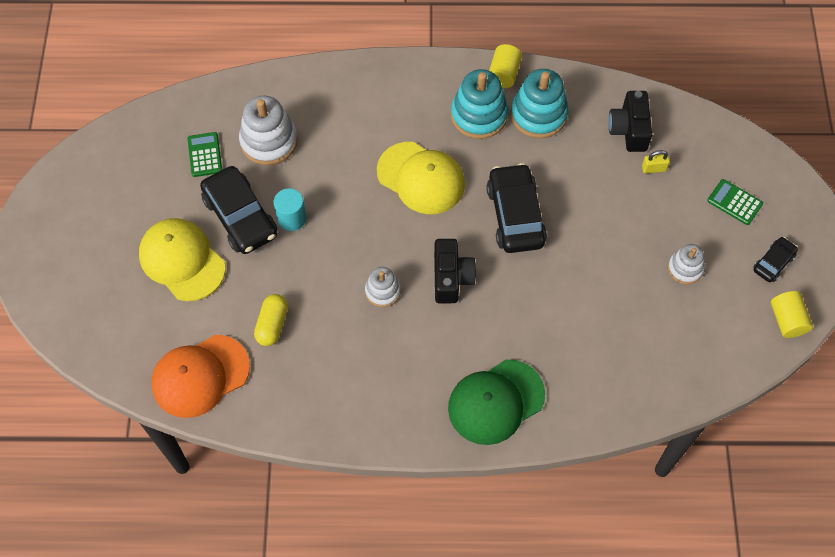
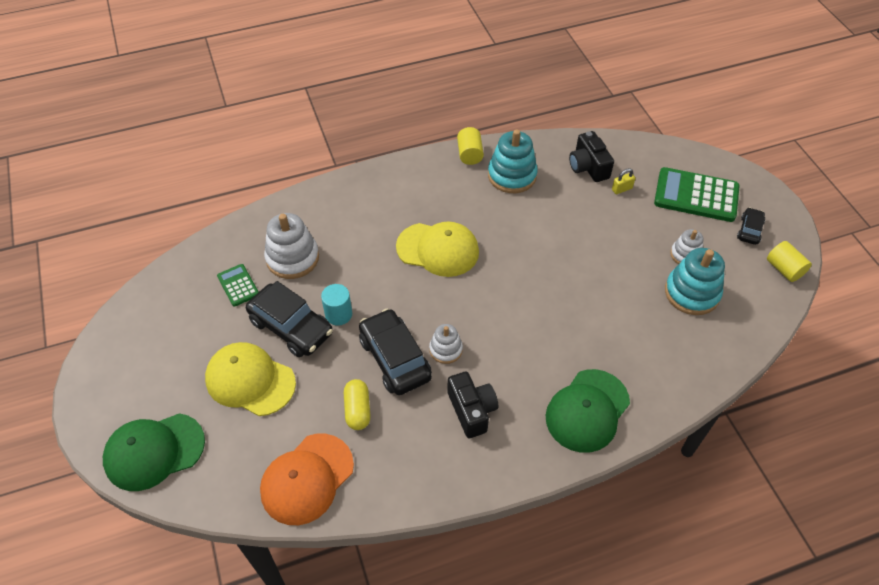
camera: 20 degrees left, 10 degrees down
black camera [434,239,476,303] -> black camera moved to [448,372,498,438]
turquoise stacking toy [451,69,508,139] -> turquoise stacking toy moved to [665,248,725,315]
black car [487,163,547,253] -> black car moved to [359,309,432,395]
green calculator [707,179,763,225] -> green calculator [654,167,740,222], size x1.94
none -> green cap [103,413,205,491]

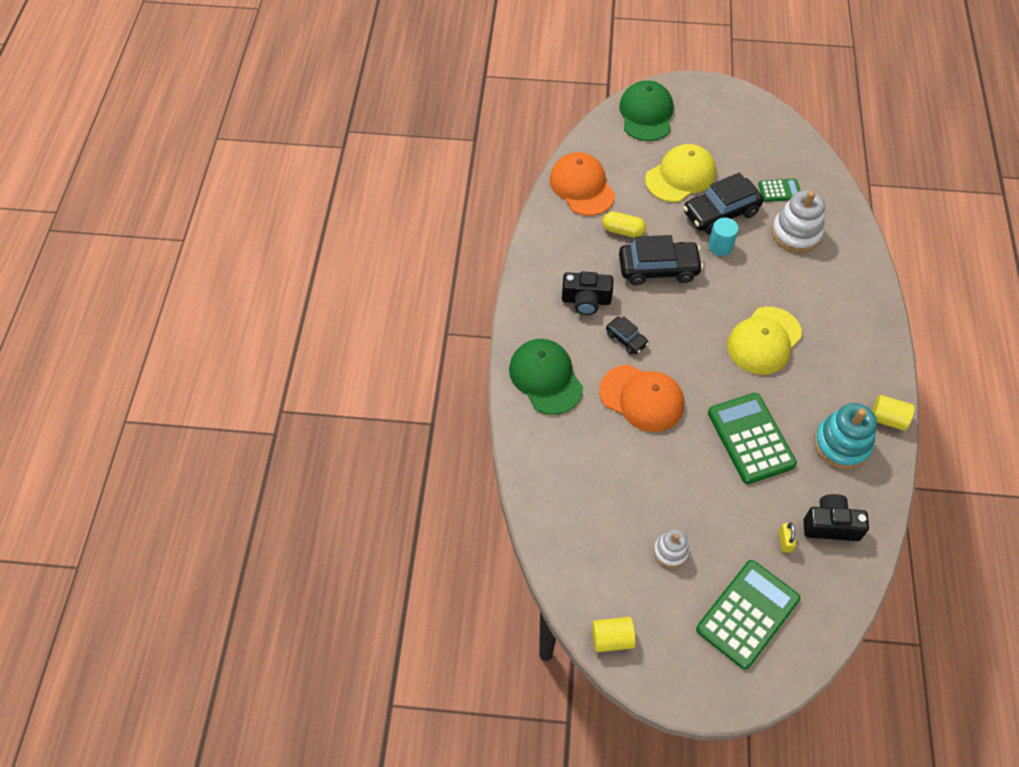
camera: 115 degrees right, 5 degrees up
white stacking toy [429,324,463,364] -> none
turquoise stacking toy [665,248,725,315] -> none
black car [737,207,765,245] -> black car moved to [606,316,649,354]
none -> orange cap [599,365,684,432]
none -> green calculator [708,393,797,484]

